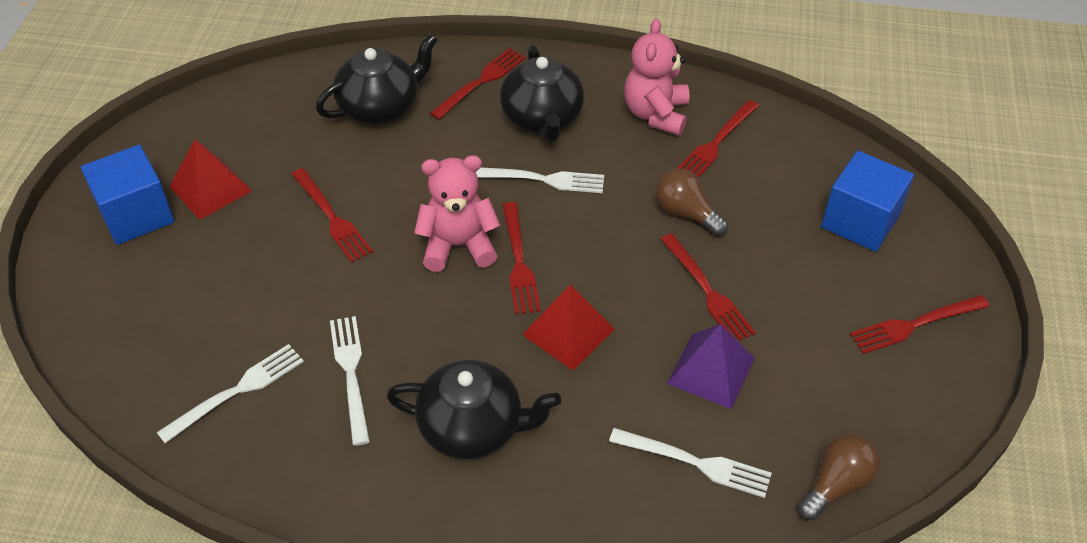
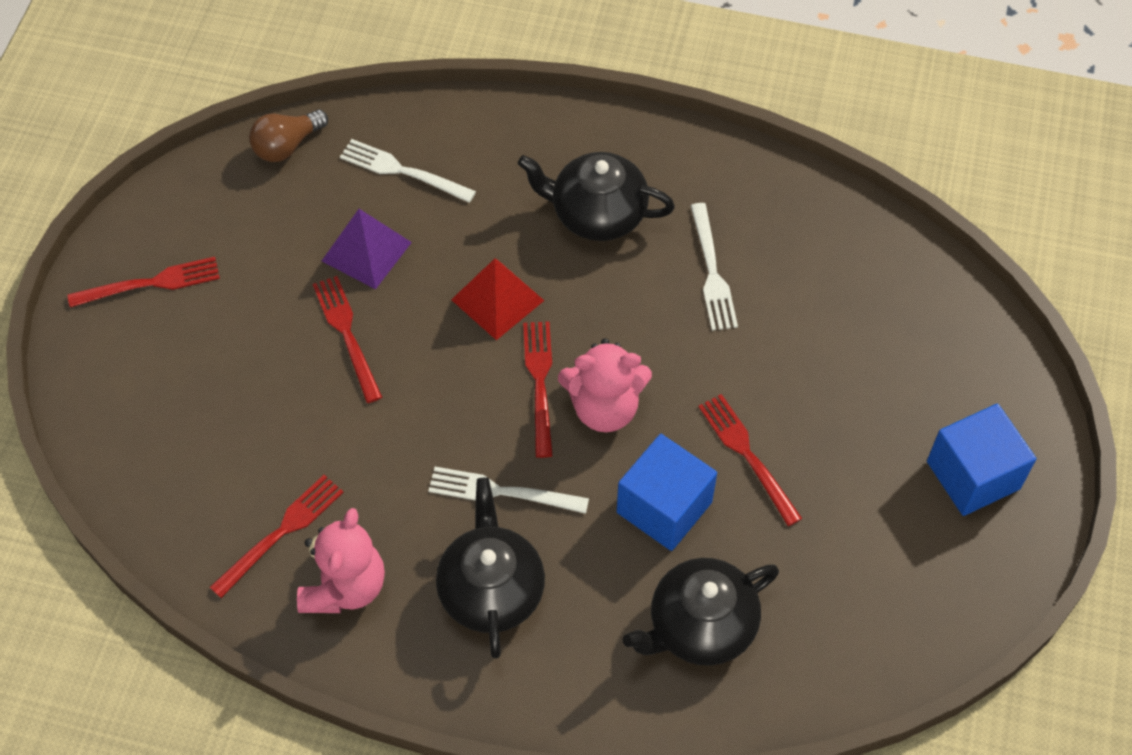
camera: 175 degrees left, 10 degrees up
white fork [156,344,304,443] -> none
red pyramid [169,139,252,220] -> none
red fork [430,48,526,119] -> none
brown light bulb [655,169,728,236] -> none
blue cube [821,151,914,252] -> blue cube moved to [617,434,717,551]

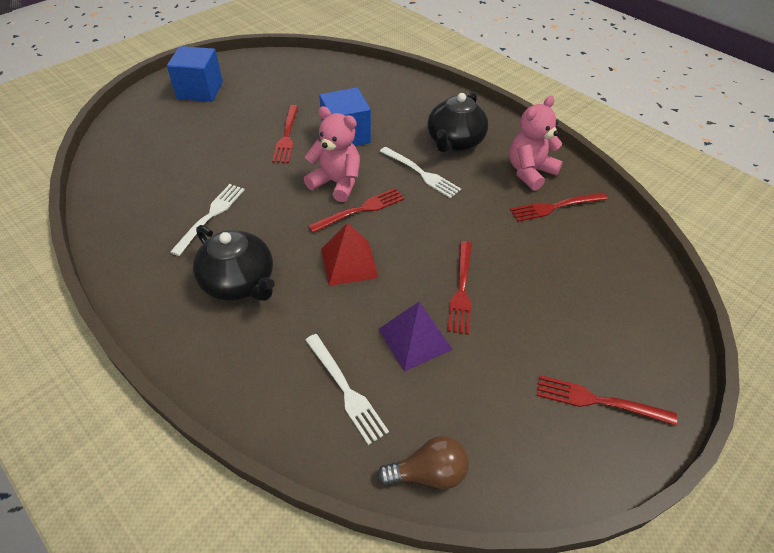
camera: 150 degrees left, 10 degrees down
red fork [523,321,553,458] -> red fork turned 150 degrees counterclockwise [308,188,405,233]
black teapot [623,558,779,666] -> none

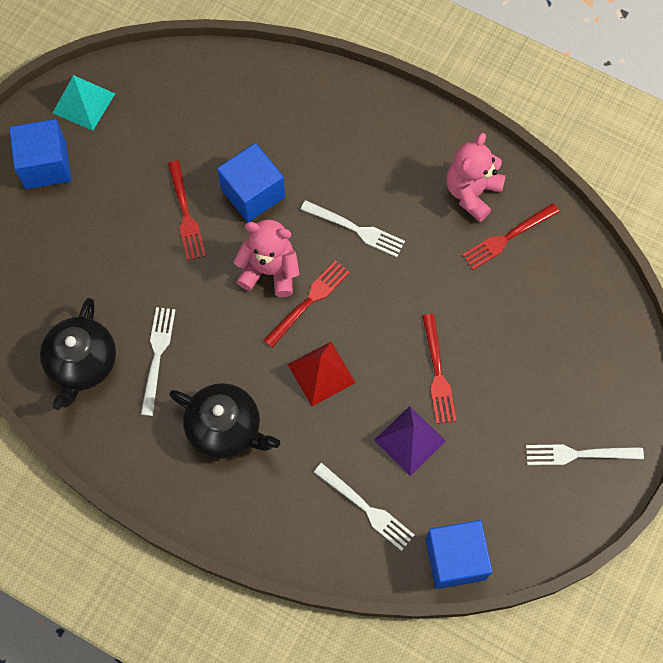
camera: 15 degrees left, 20 degrees up
brown light bulb [377,436,469,489] -> blue cube [425,520,492,589]
black teapot [427,92,488,153] -> black teapot moved to [40,298,116,410]
red fork [537,375,677,426] -> white fork [526,444,644,465]
none -> turquoise pyramid [53,75,115,131]

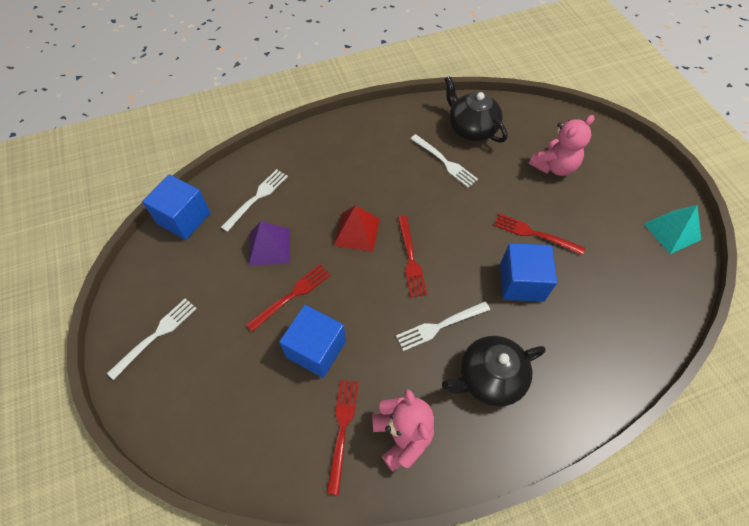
camera: 130 degrees right, 10 degrees down
blue cube [9,119,71,189] -> blue cube moved to [279,305,346,378]
black teapot [169,383,280,459] -> black teapot moved to [442,336,545,407]
pink teddy bear [234,220,300,297] -> pink teddy bear moved to [529,115,594,176]
white fork [314,463,414,551] -> white fork turned 135 degrees clockwise [221,169,288,232]
red fork [422,314,456,424] -> red fork turned 105 degrees clockwise [246,264,331,332]

